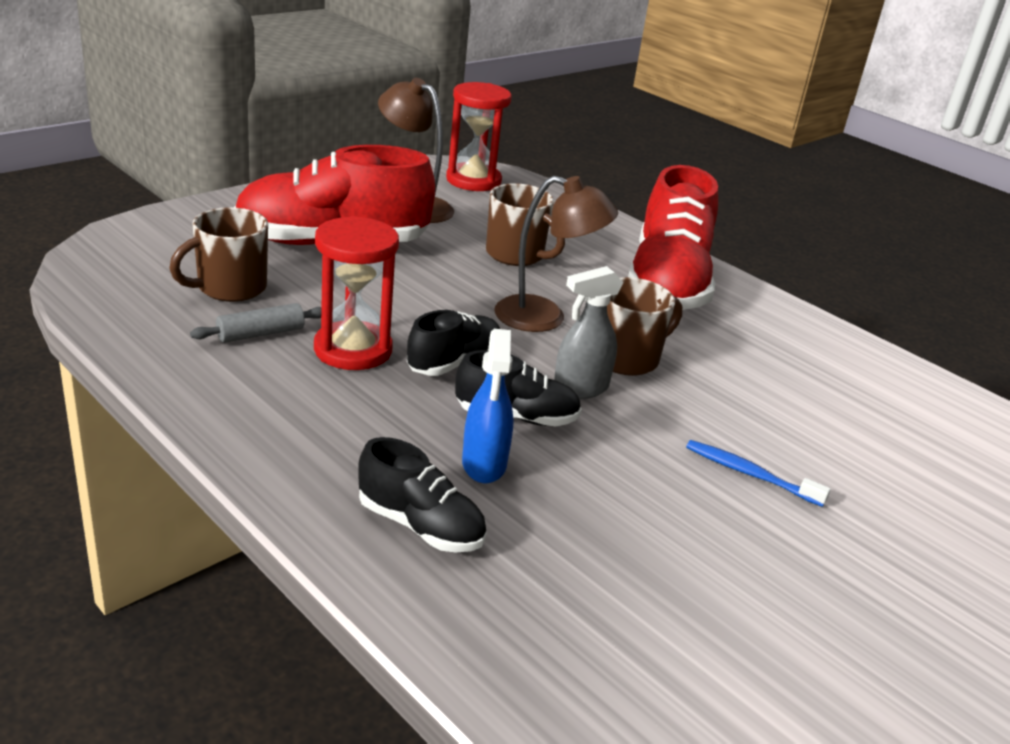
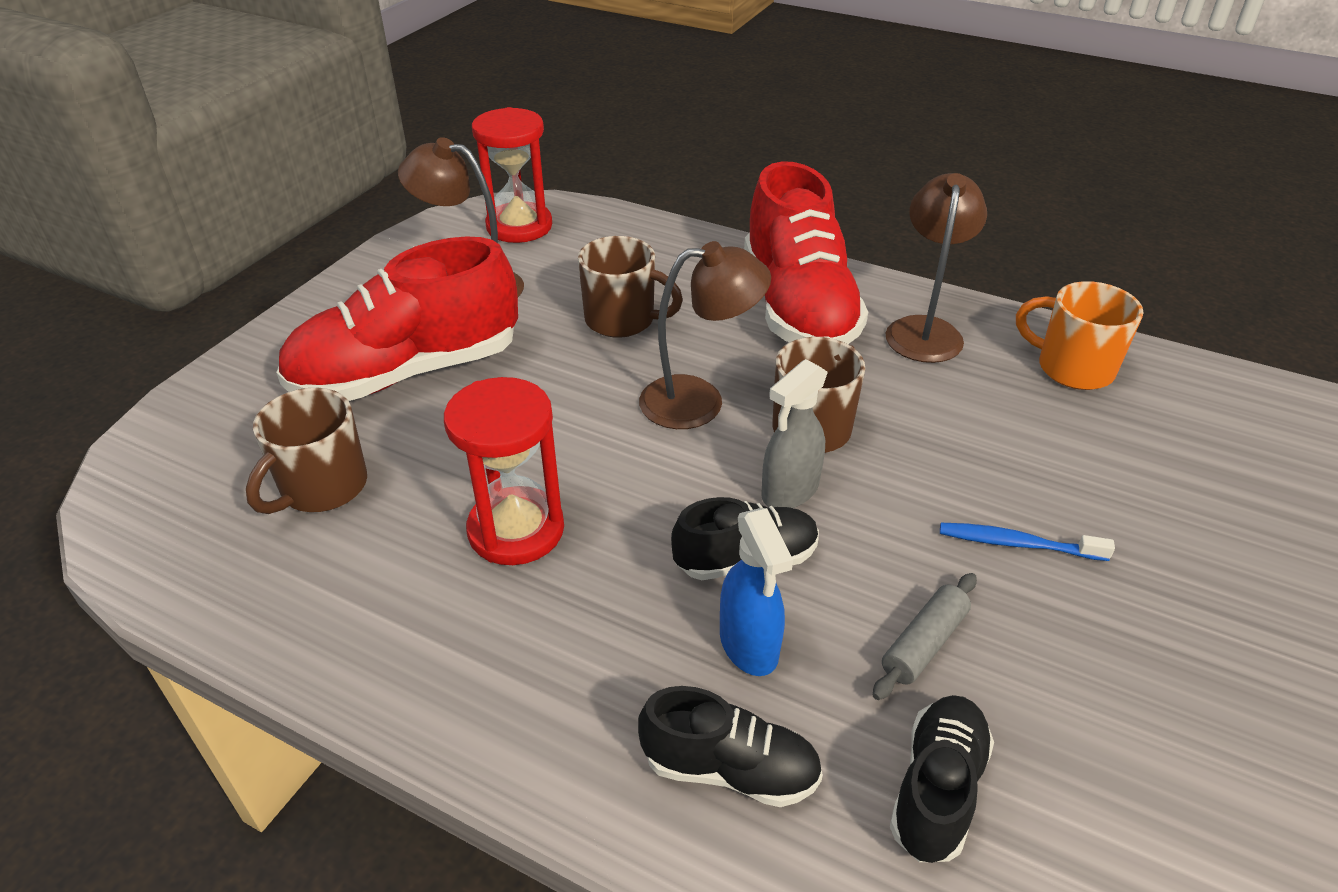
camera: 15 degrees left, 10 degrees up
grey rolling pin [190,303,322,343] -> grey rolling pin moved to [873,573,977,700]
black shoe [407,310,500,376] -> black shoe moved to [890,695,994,863]
none -> brown lamp [886,173,987,363]
none -> orange mug [1016,281,1144,390]

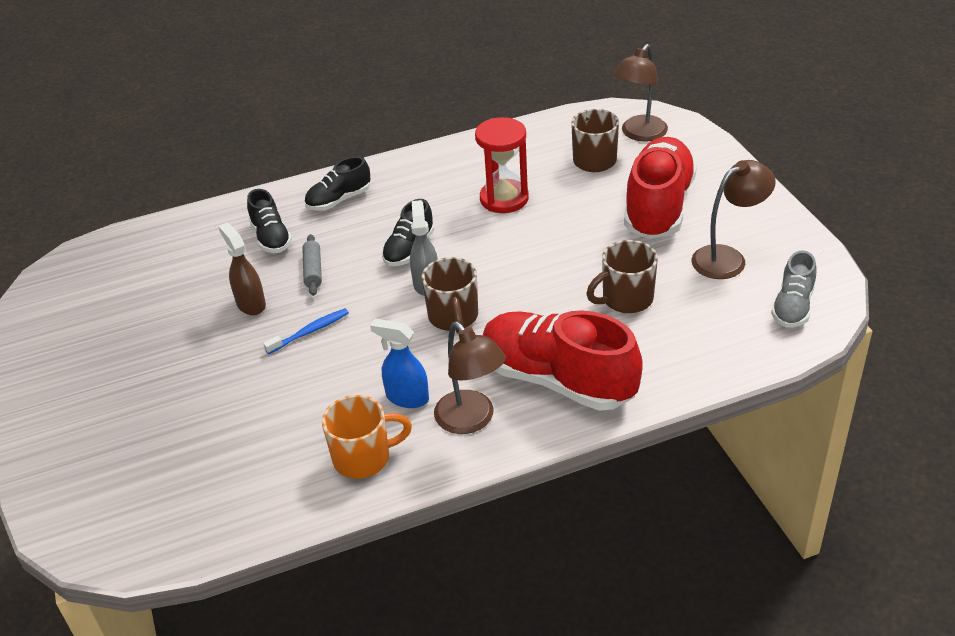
camera: 135 degrees right, 0 degrees up
red hourglass [472,107,552,243] -> grey shoe [771,251,816,327]
brown lamp [639,241,771,429] -> brown lamp moved to [613,44,668,142]
blue spray bottle [720,508,793,676] -> blue spray bottle moved to [370,319,429,408]
none -> brown spray bottle [218,223,266,315]

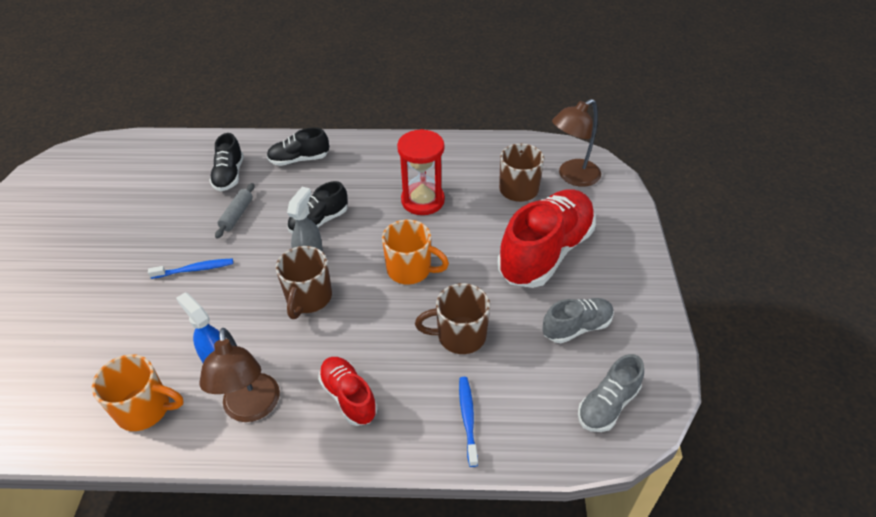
camera: 20 degrees right, 5 degrees up
brown spray bottle [218,223,266,315] -> none
red shoe [483,310,643,411] -> red shoe [318,357,377,426], size x0.51
brown lamp [692,160,776,279] -> grey shoe [542,298,614,343]
none -> orange mug [382,219,449,284]
none -> blue toothbrush [459,377,478,467]

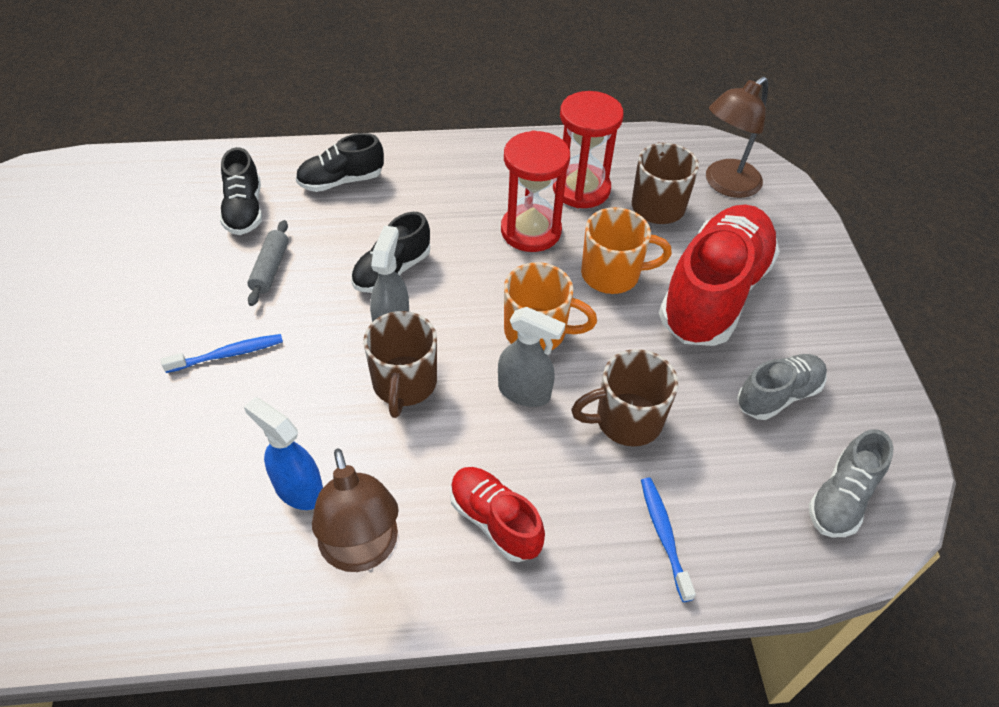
camera: 10 degrees left, 5 degrees up
orange mug [92,354,184,431] -> orange mug moved to [581,207,672,294]
none -> grey spray bottle [498,307,566,407]
none -> red hourglass [553,91,624,208]

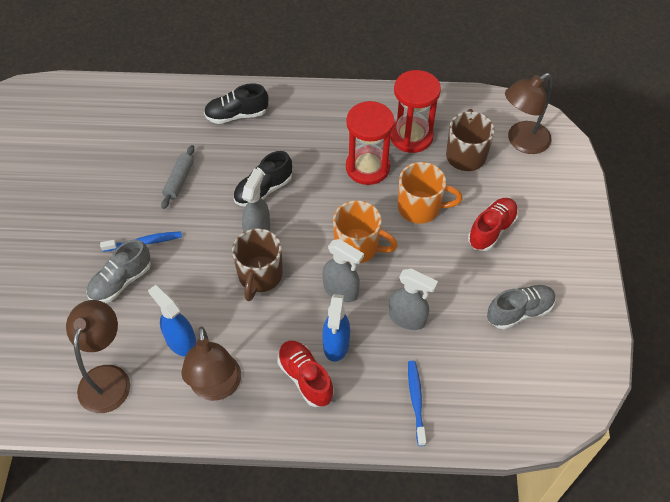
camera: 10 degrees right, 5 degrees up
black shoe [220,147,262,235] -> none
brown mug [571,349,678,447] -> grey spray bottle [389,269,438,330]
red shoe [659,205,780,346] -> red shoe [468,198,518,251], size x0.51
grey shoe [809,429,893,537] -> grey shoe moved to [87,239,151,303]
none -> brown lamp [66,300,130,413]
none -> blue spray bottle [322,294,350,362]

